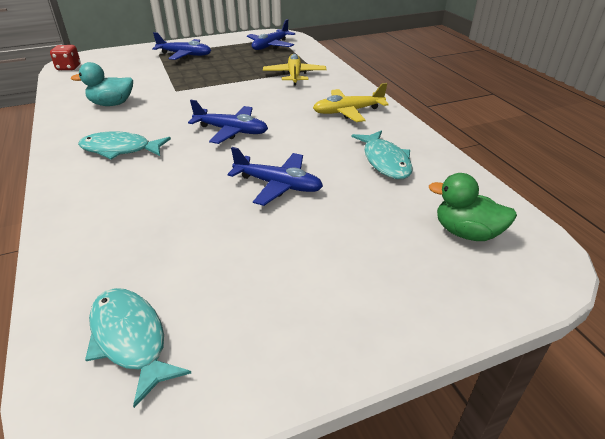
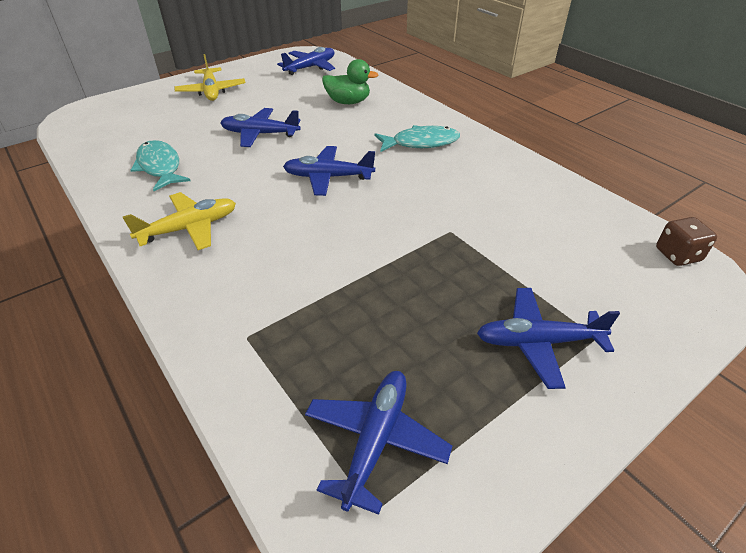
camera: 165 degrees right, 5 degrees up
red dice [50,45,81,70] -> brown dice [656,217,717,266]
turquoise duck [71,62,133,106] -> none
turquoise fish [85,288,191,408] -> blue plane [277,47,335,75]
yellow plane [263,54,326,86] -> yellow plane moved to [174,54,245,101]
green duck [429,173,517,241] -> green duck moved to [322,59,378,104]

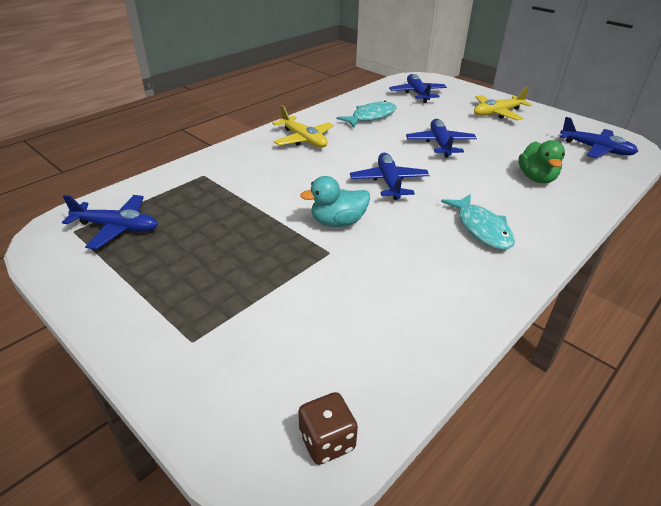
camera: 80 degrees right, 5 degrees down
blue plane [477,288,620,389] -> blue plane moved to [389,74,447,103]
none -> turquoise duck [300,176,370,227]

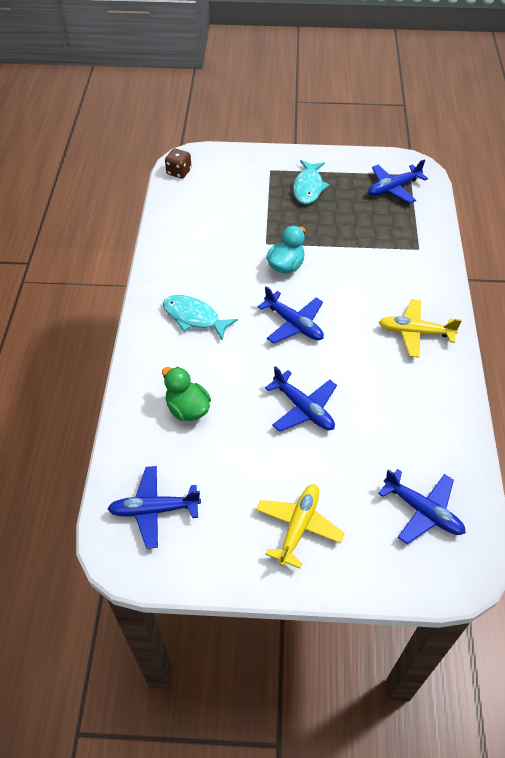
camera: 140 degrees right, 15 degrees up
turquoise fish [336,101,396,127] -> turquoise fish moved to [293,160,330,204]

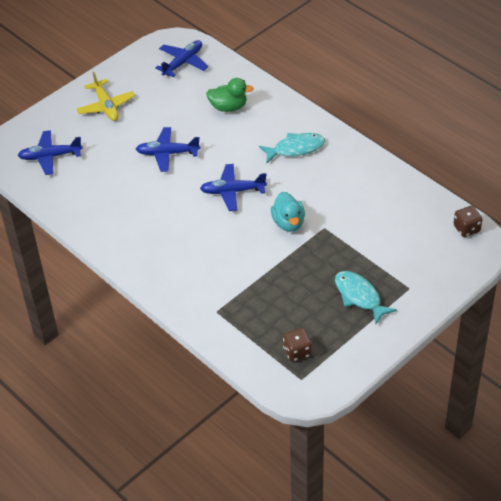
camera: 135 degrees right, 5 degrees down
blue plane [368,159,428,204] -> brown dice [283,328,312,362]
yellow plane [379,299,462,358] -> none

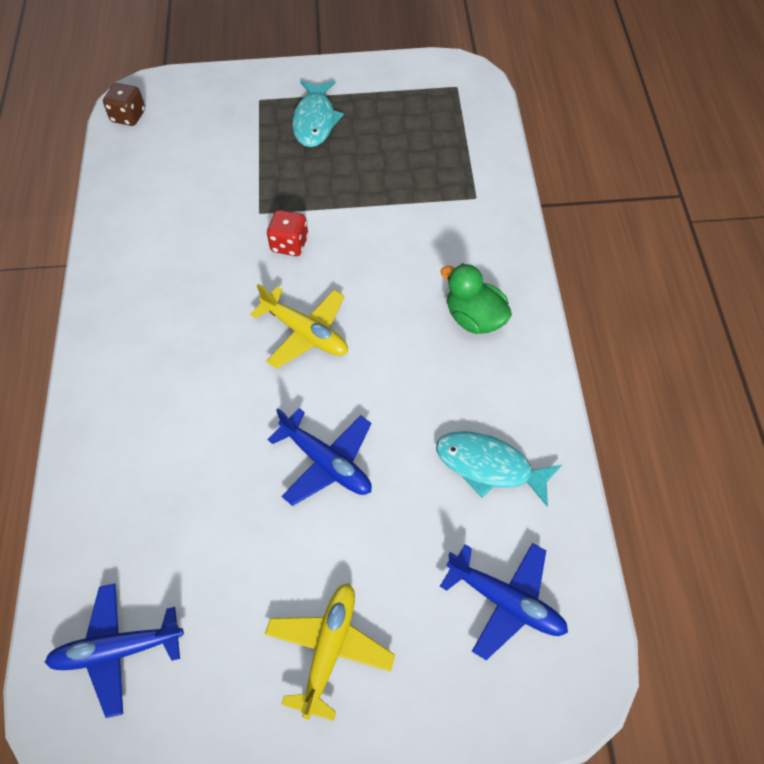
camera: 140 degrees left, 10 degrees up
blue plane [200,164,267,211] -> yellow plane [250,284,348,368]
green duck [206,78,254,112] -> green duck moved to [441,263,512,334]
turquoise fish [259,133,325,163] -> turquoise fish moved to [436,431,562,507]
turquoise duck [271,192,305,232] -> red dice [267,210,309,256]
brown dice [283,328,312,362] -> none

